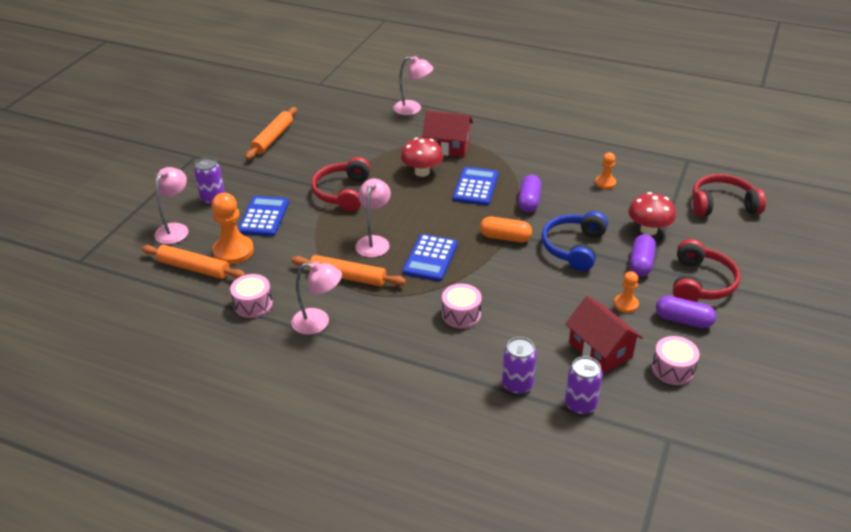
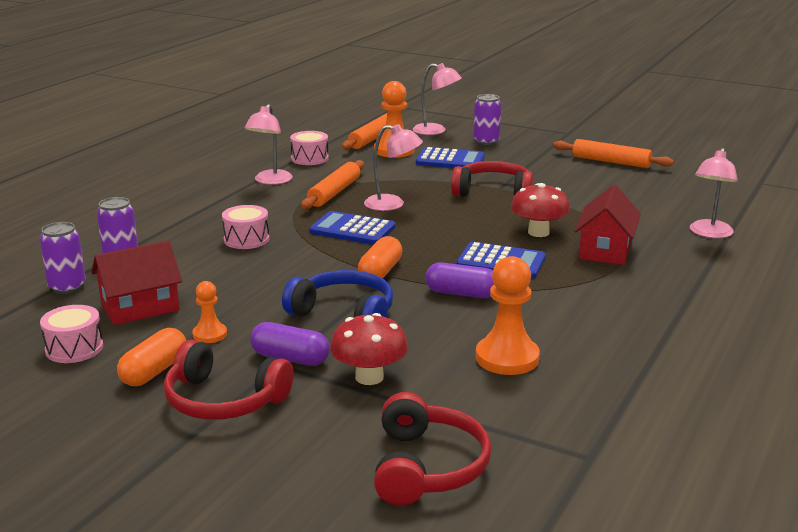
camera: 95 degrees right, 15 degrees down
orange pawn [595,153,616,189] -> orange pawn [476,256,540,375], size x1.80
purple capsule [656,296,716,328] -> orange capsule [117,328,186,386]

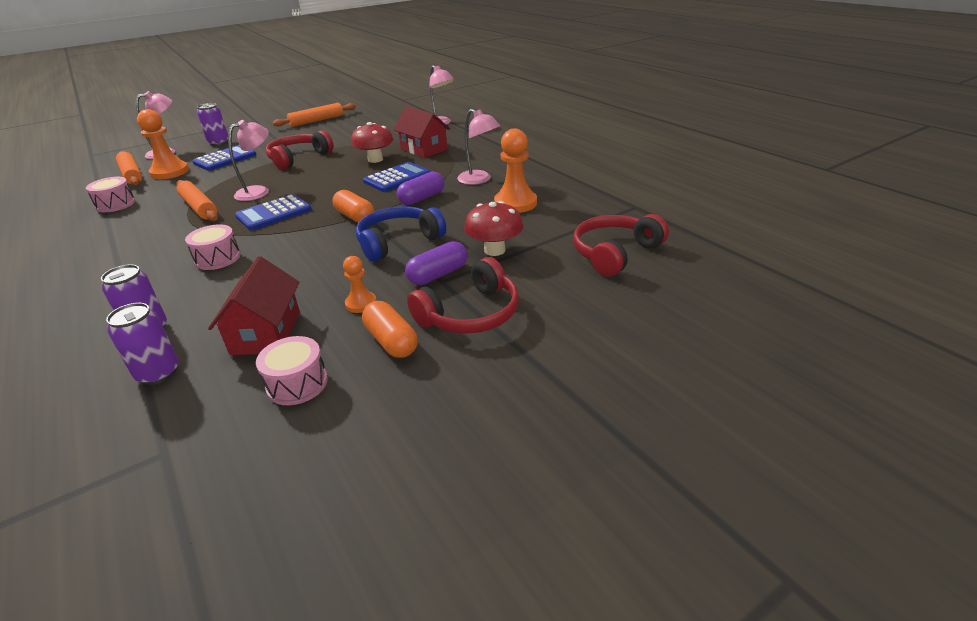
camera: 60 degrees left, 10 degrees up
pink lamp [244,104,293,185] -> pink lamp moved to [457,109,500,185]
red headphones [374,392,492,506] -> red headphones turned 75 degrees counterclockwise [573,214,669,277]

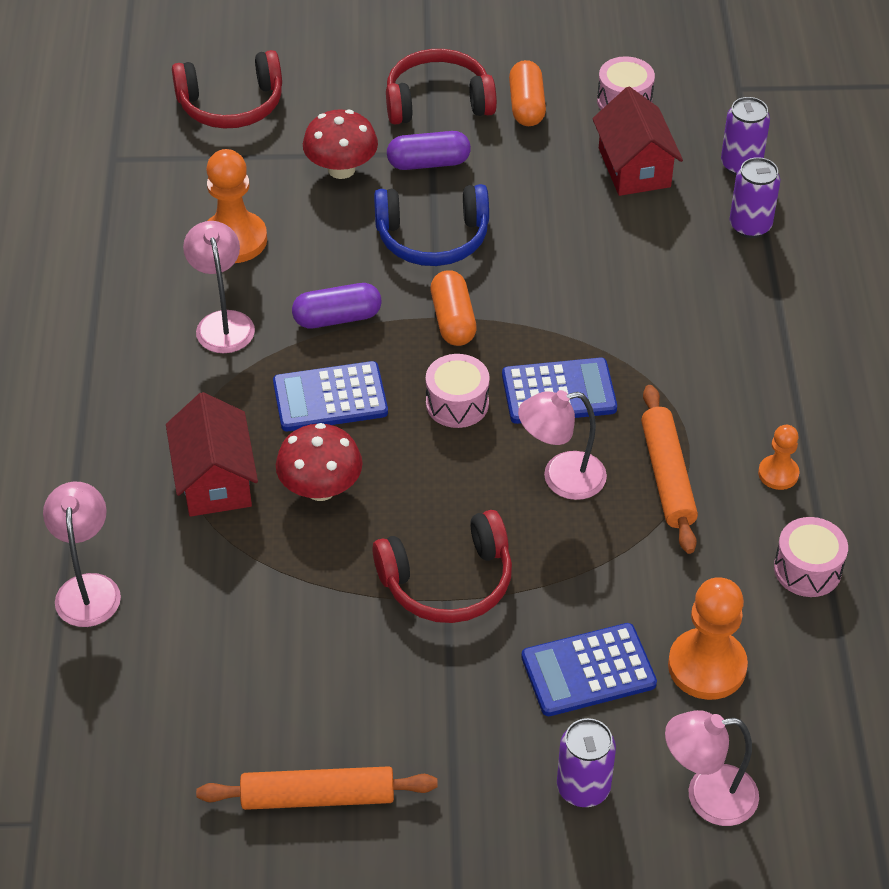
camera: 150 degrees left, 15 degrees up
orange rolling pin [116,151,142,186] -> none
pink drum [185,224,240,270] -> pink drum moved to [426,354,490,428]
red house [208,256,300,355] -> red house turned 45 degrees counterclockwise [592,87,683,196]
orange pawn [343,256,377,313] -> orange pawn moved to [758,425,800,490]

